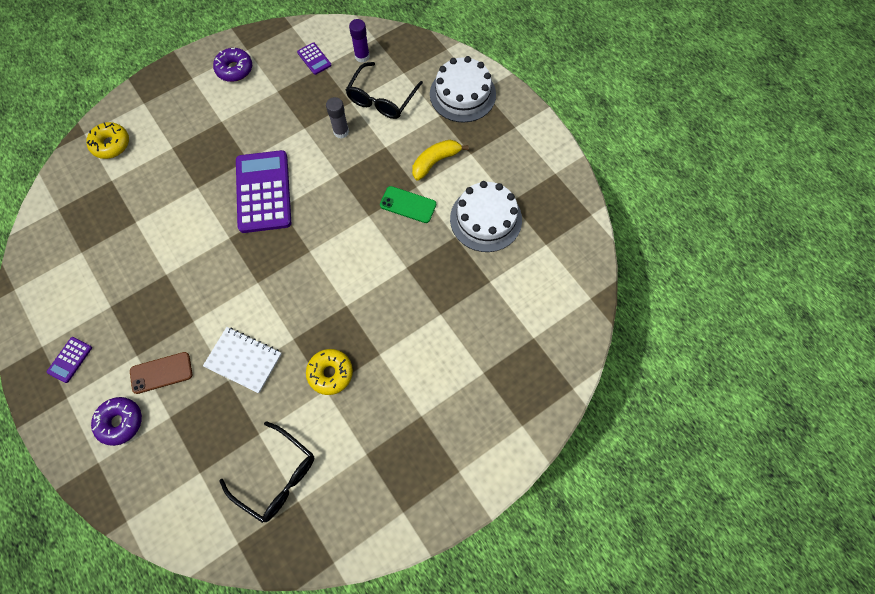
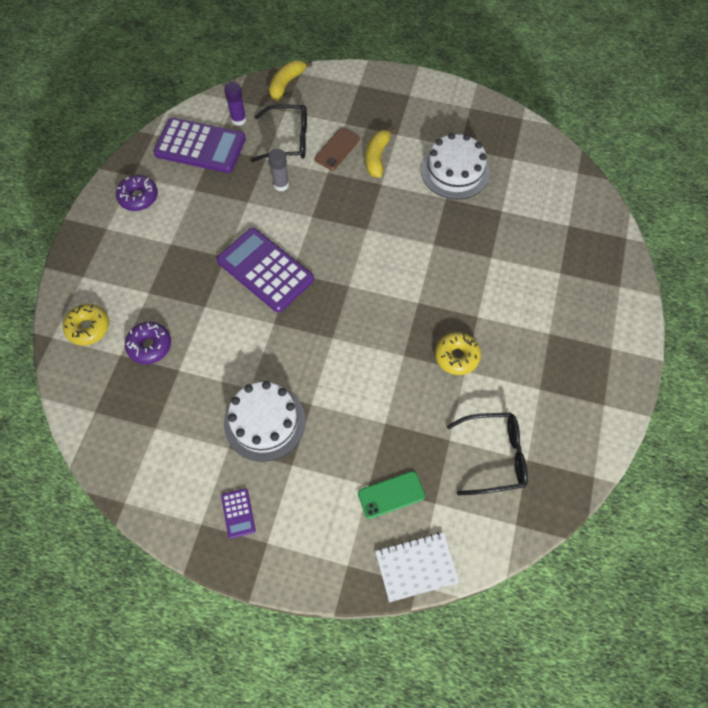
camera: 40 degrees left, 5 degrees down
purple donut [91,397,142,446] -> purple donut moved to [125,322,171,364]
brown phone [130,352,192,394] -> brown phone moved to [314,128,360,170]
white notebook [203,327,281,393] -> white notebook moved to [375,532,459,602]
purple calculator [297,42,331,75] -> purple calculator [153,118,246,173], size x2.28
black glasses [346,62,423,119] -> black glasses turned 75 degrees counterclockwise [251,104,307,162]
green phone [380,186,436,223] -> green phone moved to [358,471,425,519]
white cake [430,56,496,123] -> white cake moved to [224,381,305,462]
none -> yellow banana [269,60,312,101]

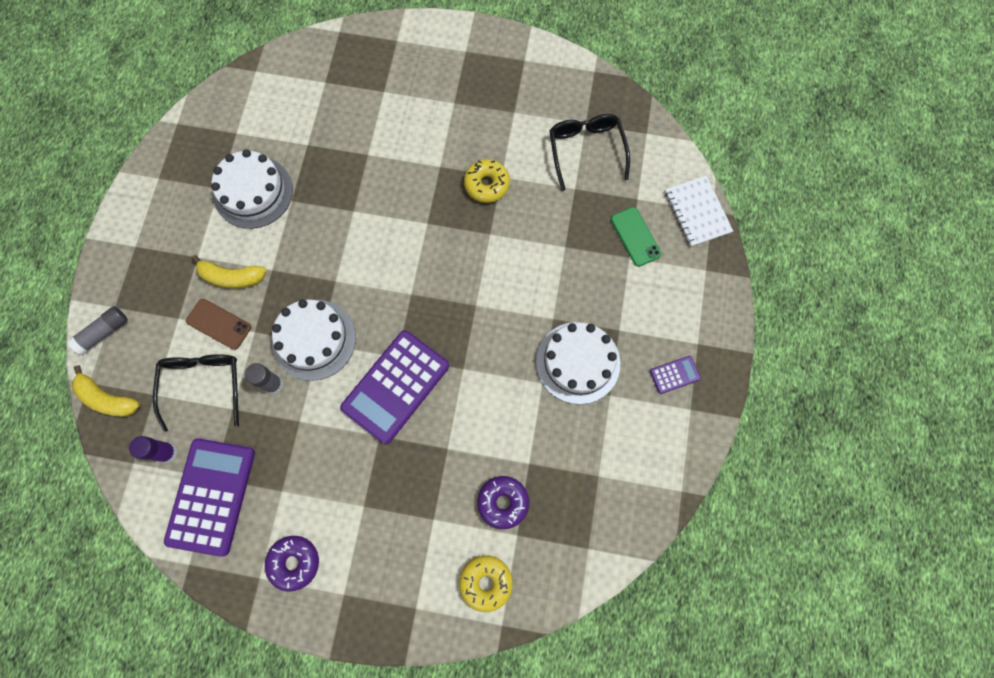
camera: 95 degrees left, 10 degrees up
none -> grey glue stick [67,306,128,355]
none -> white cake [272,299,356,381]

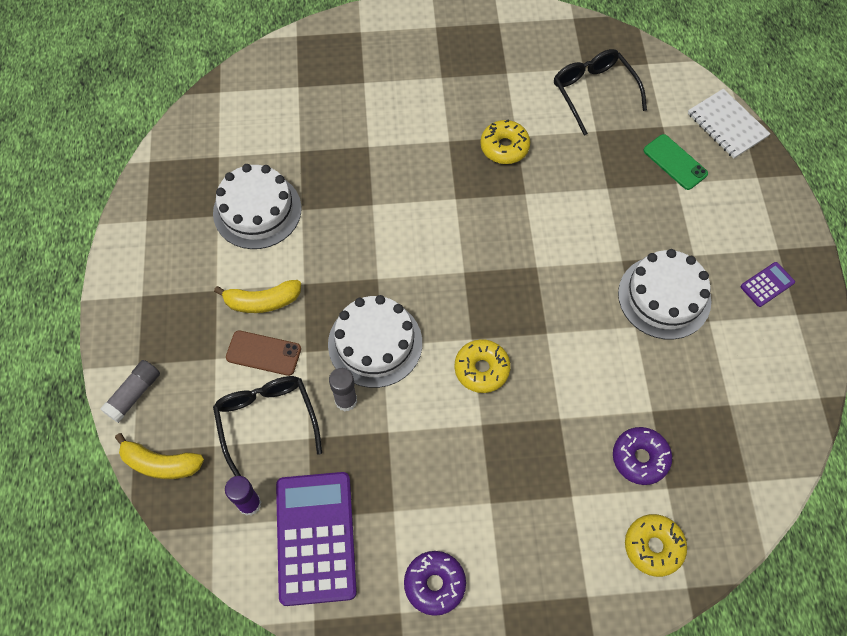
camera: 15 degrees left, 10 degrees down
purple calculator [340,330,449,444] -> yellow donut [454,339,511,393]

